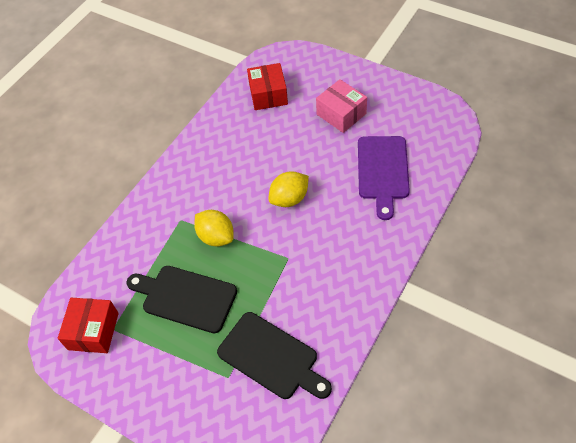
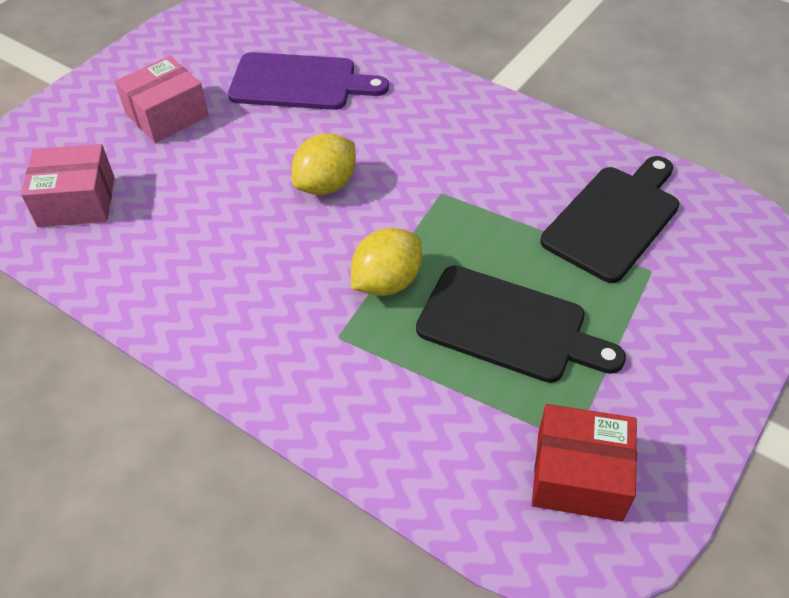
camera: 90 degrees left, 5 degrees down
black cutting board [126,266,237,333] -> black cutting board turned 90 degrees counterclockwise [416,266,626,383]
red box [247,63,288,110] -> pink box [21,144,114,227]
yellow lemon [268,171,309,207] -> yellow lemon turned 75 degrees clockwise [291,133,356,195]

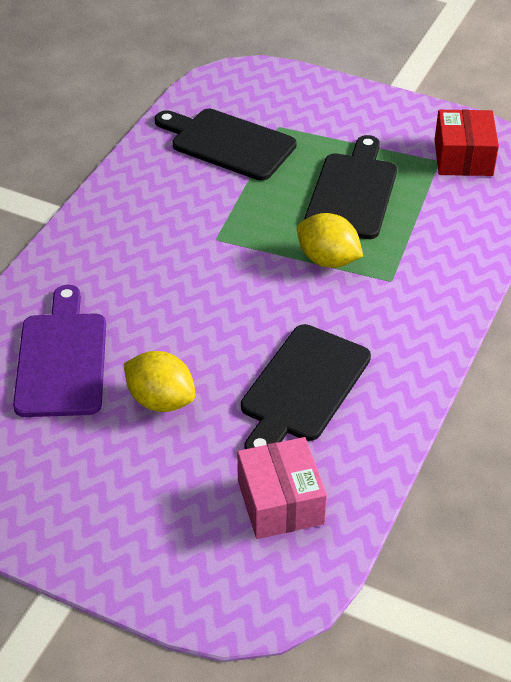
camera: 100 degrees left, 5 degrees down
pink box [115,56,209,143] -> none
yellow lemon [291,133,356,195] -> yellow lemon moved to [124,351,195,412]
none -> black cutting board [241,324,371,449]

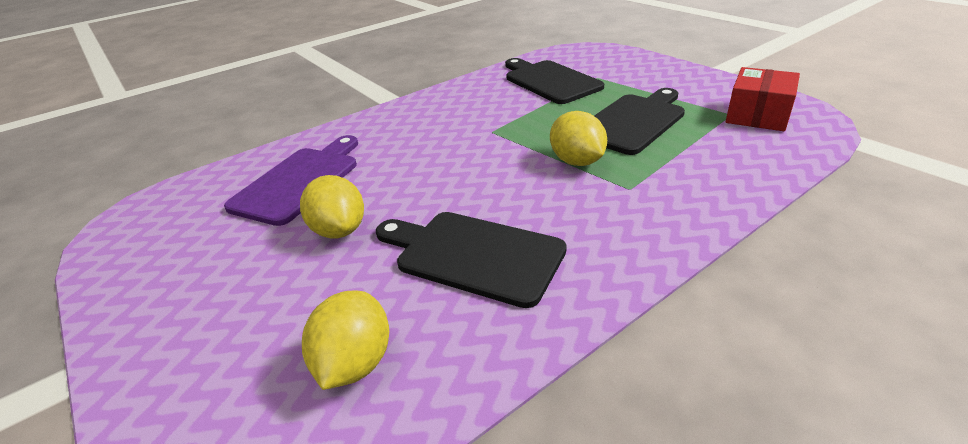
camera: 30 degrees right, 10 degrees down
pink box [237,437,327,539] -> yellow lemon [302,290,389,390]
black cutting board [241,324,371,449] -> black cutting board turned 60 degrees clockwise [376,212,567,308]

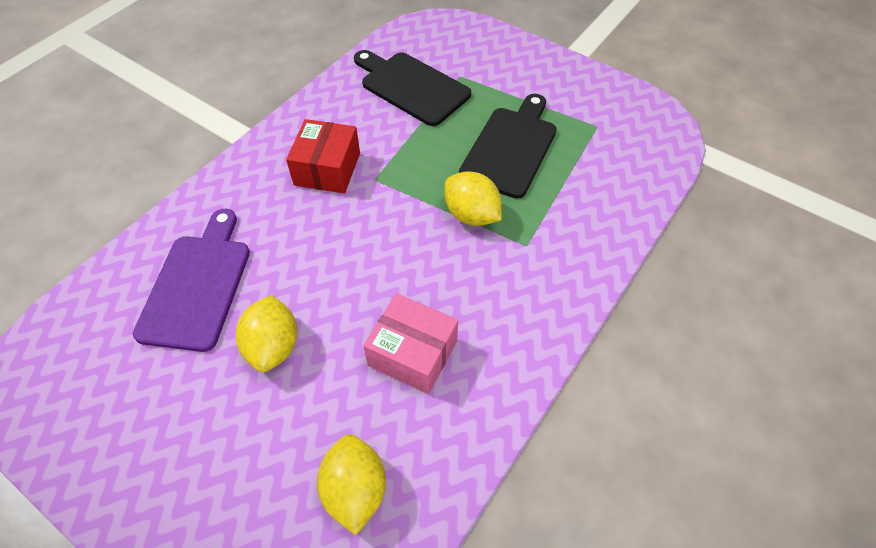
camera: 20 degrees left, 20 degrees up
yellow lemon [300,175,364,238] -> yellow lemon turned 45 degrees clockwise [236,295,297,372]
black cutting board [376,212,567,308] -> pink box [363,293,458,394]
red box [726,67,800,131] -> red box moved to [286,119,360,194]

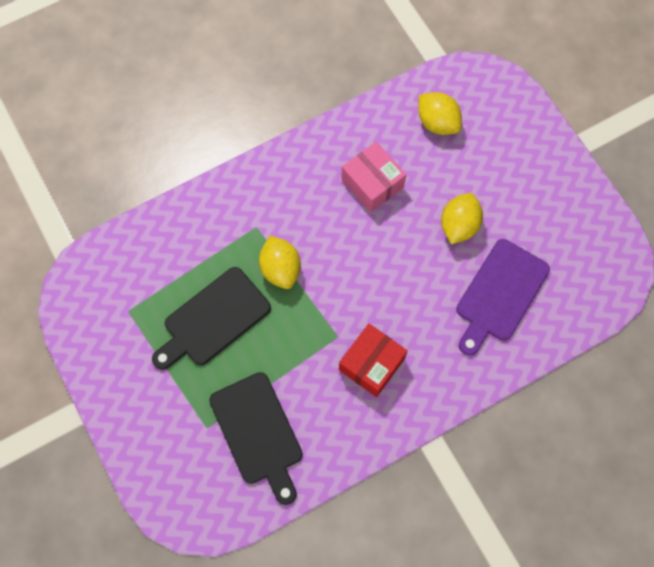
camera: 155 degrees left, 15 degrees up
yellow lemon [317,434,386,535] -> yellow lemon turned 60 degrees counterclockwise [418,92,462,135]

